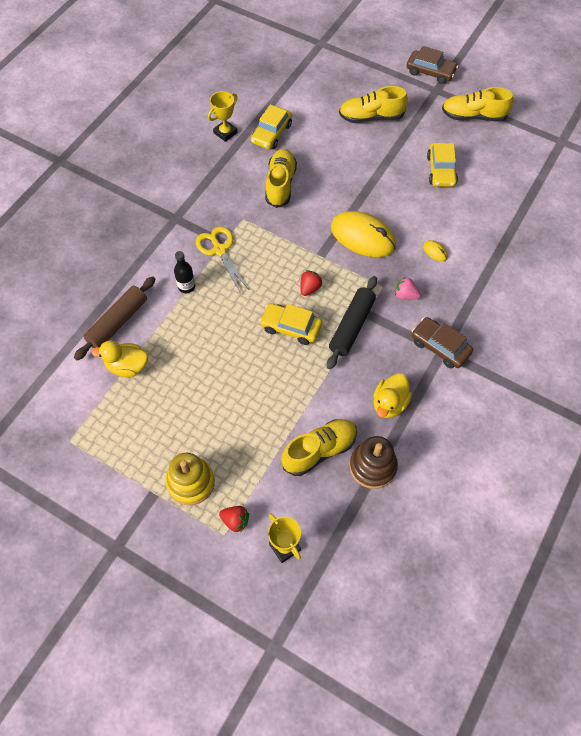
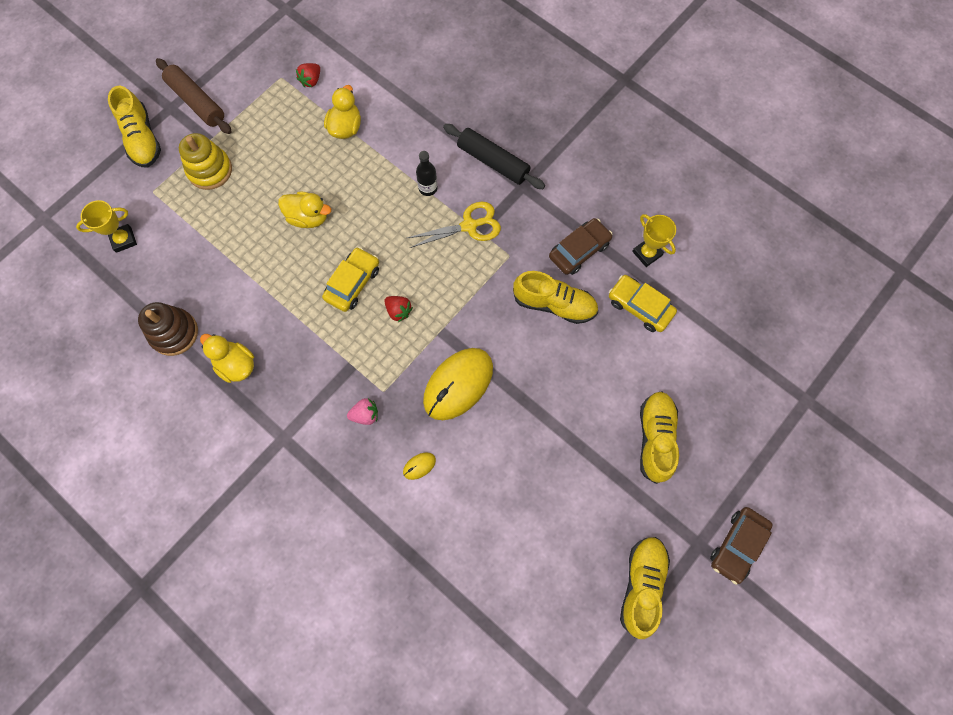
camera: 100 degrees right, 10 degrees up
brown rolling pin [74,276,155,360] -> brown rolling pin moved to [156,58,232,134]
red strawberry [219,506,249,533] -> red strawberry moved to [296,63,320,87]
yellow shoe [282,419,357,476] -> yellow shoe moved to [108,86,161,168]
black rolling pin [327,276,377,370] -> black rolling pin moved to [443,124,545,189]
pink strawberry [395,277,421,300] -> pink strawberry turned 45 degrees clockwise [347,398,378,425]
brown car [412,317,473,368] -> brown car moved to [549,218,613,275]
yellow car [427,143,458,187] -> none
none -> yellow duck [278,191,331,228]

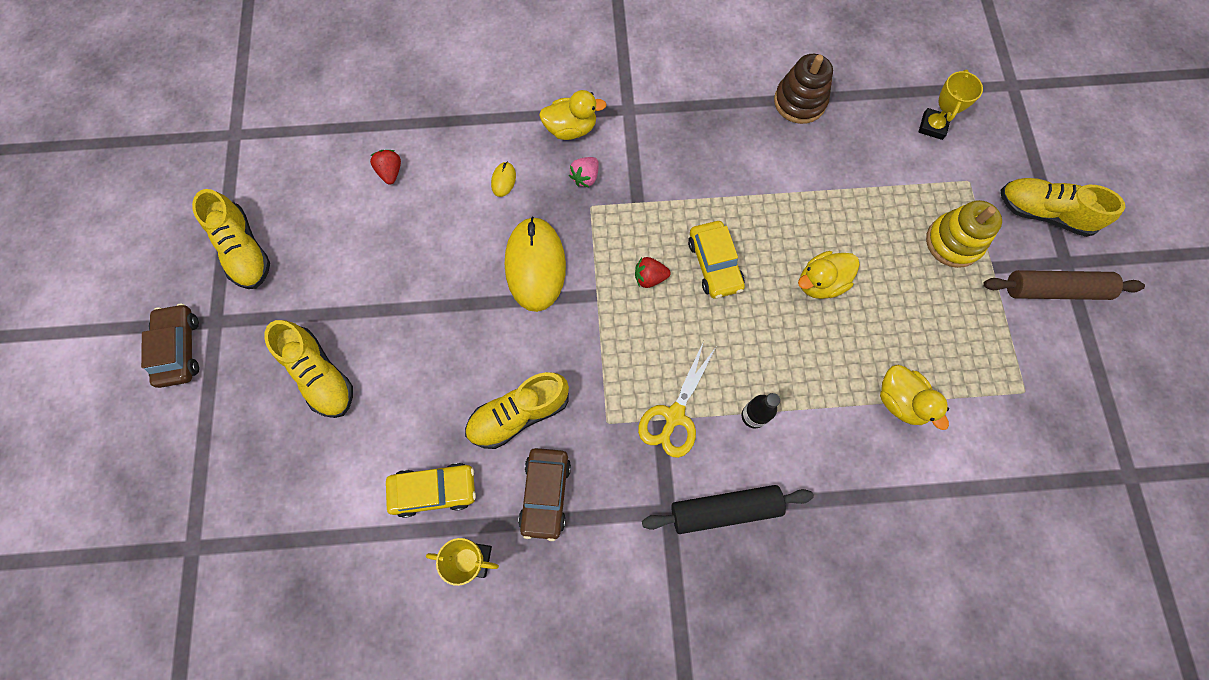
camera: 135 degrees right, 0 degrees up
yellow duck [200,334,254,383] -> yellow duck moved to [539,90,607,140]
red strawberry [296,63,320,87] -> red strawberry moved to [370,150,401,185]

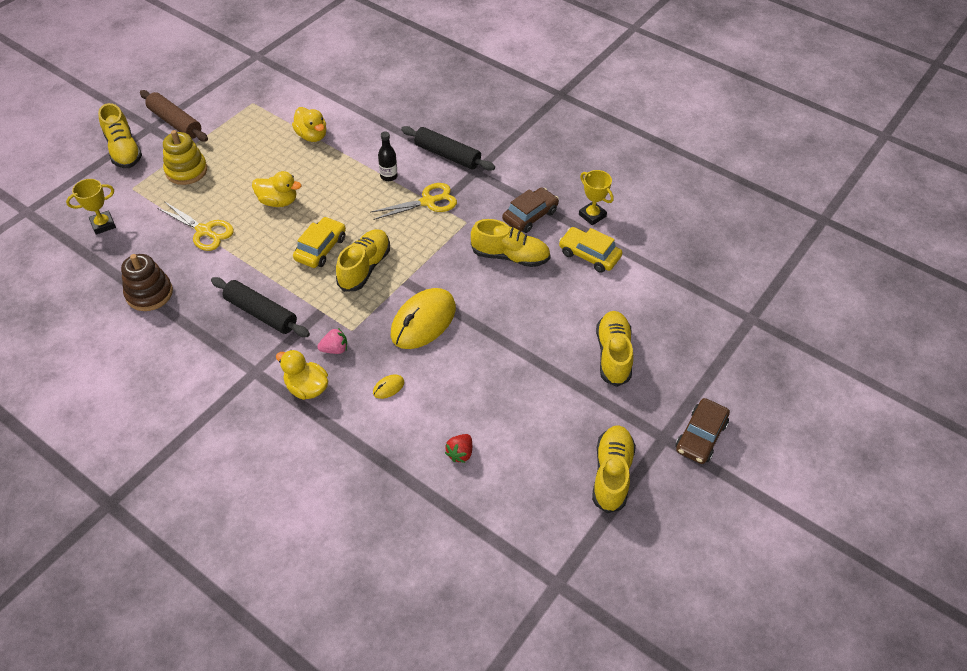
camera: 140 degrees left, 20 degrees down
red strawberry [635,257,671,288] -> yellow shoe [336,229,390,292]
yellow duck [880,365,949,430] -> yellow duck turned 135 degrees clockwise [292,107,326,142]
none -> yellow scissors [157,201,234,251]
none -> black rolling pin [211,277,310,337]

